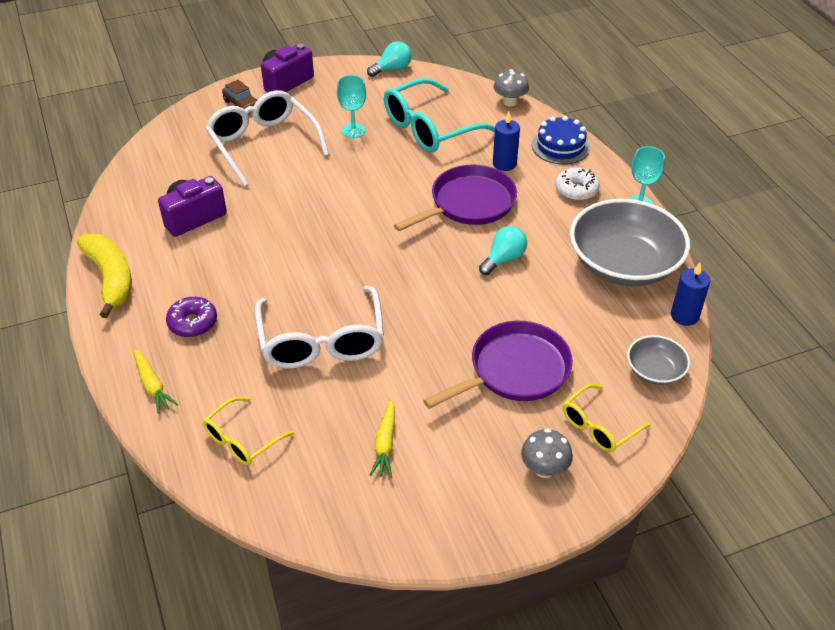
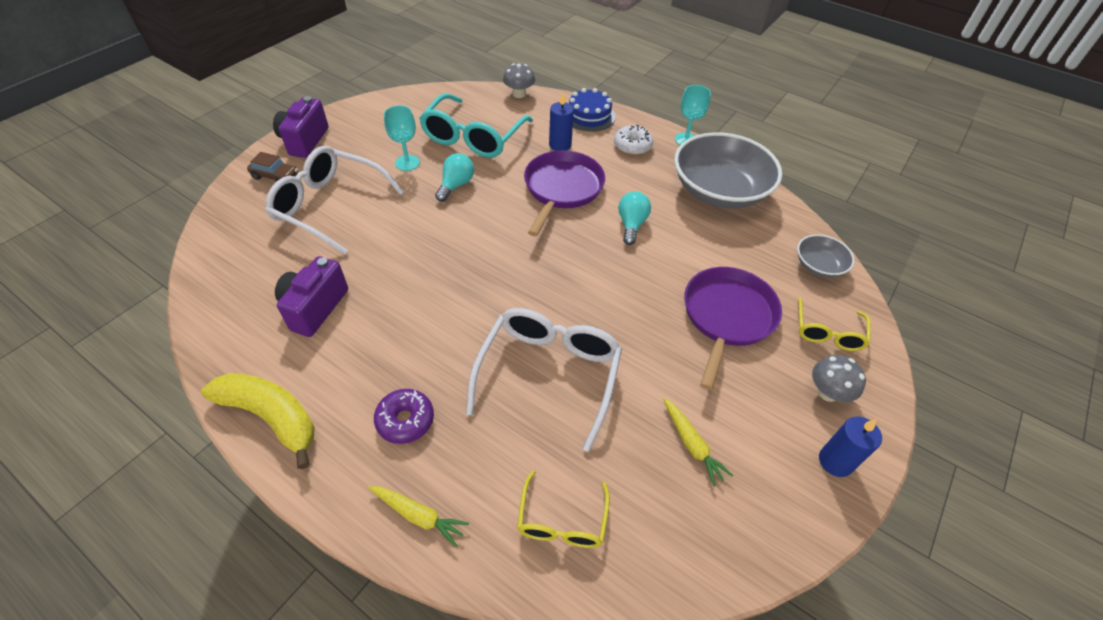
camera: 35 degrees left, 5 degrees up
white glasses [255,286,384,369] -> white glasses turned 120 degrees counterclockwise [466,308,622,452]
turquoise light bulb [367,41,412,77] -> turquoise light bulb moved to [435,153,474,202]
blue candle [671,263,710,326] -> blue candle moved to [819,417,882,477]

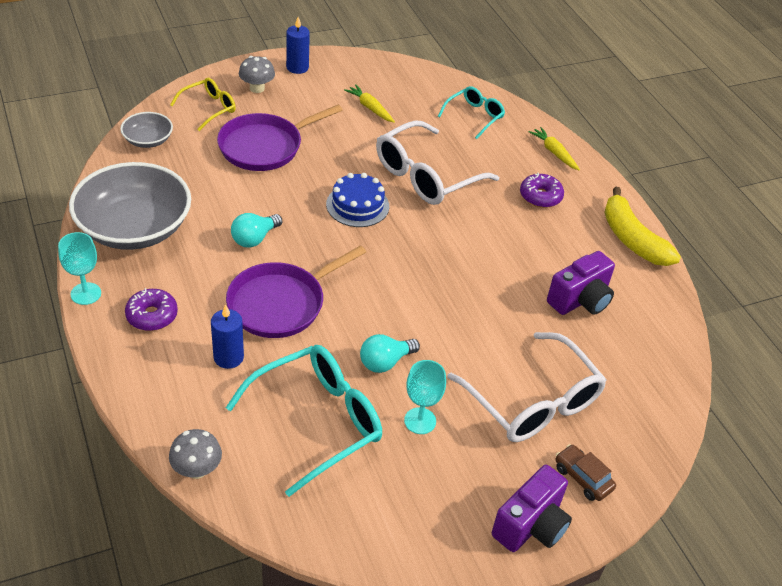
camera: 150 degrees left, 5 degrees down
yellow glasses [517,471,610,548] -> turquoise glasses [438,86,505,139]
blue cake [569,88,615,132] -> blue cake moved to [326,173,389,227]
white donut [614,125,653,155] -> purple donut [125,288,178,331]
yellow carrot [663,398,733,486] -> yellow carrot turned 45 degrees counterclockwise [344,84,395,123]

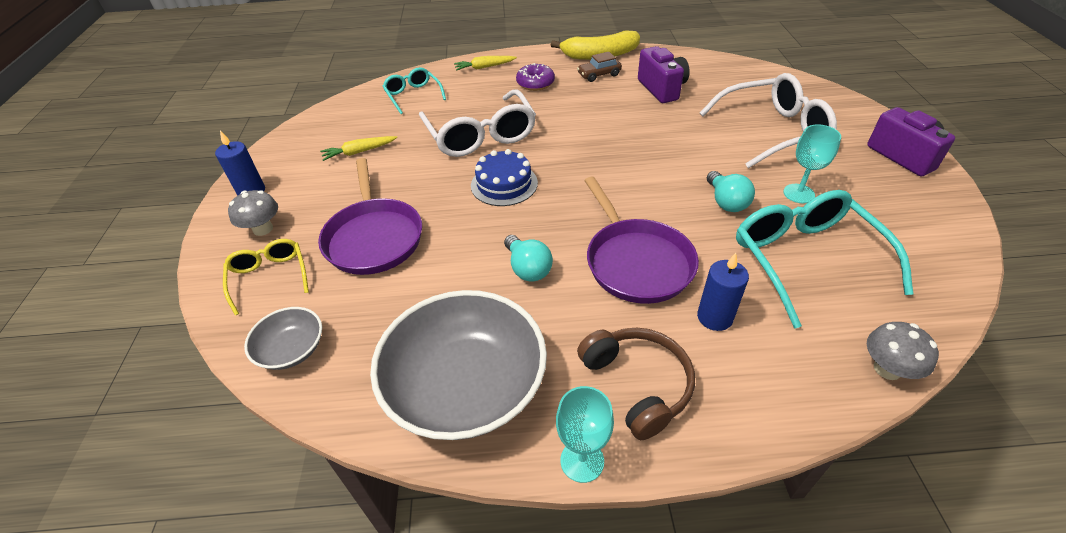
camera: 65 degrees left, 0 degrees up
purple donut [125,288,178,331] -> brown headphones [577,328,695,440]
brown car [556,444,616,501] -> brown car moved to [577,52,622,82]

